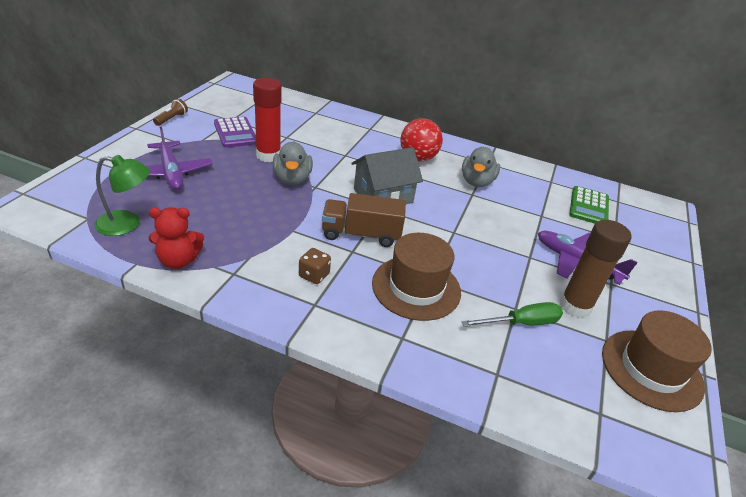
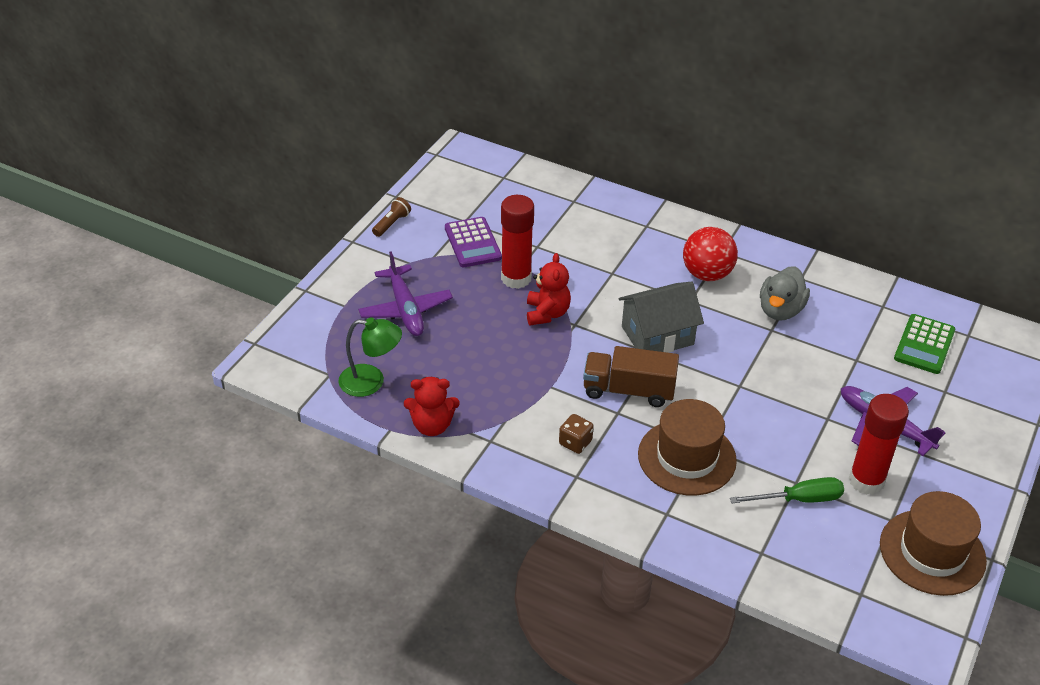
camera: 10 degrees right, 5 degrees up
grey duck [273,141,313,185] -> red teddy bear [527,253,571,325]
brown glue stick [560,220,631,318] -> red glue stick [849,394,909,495]

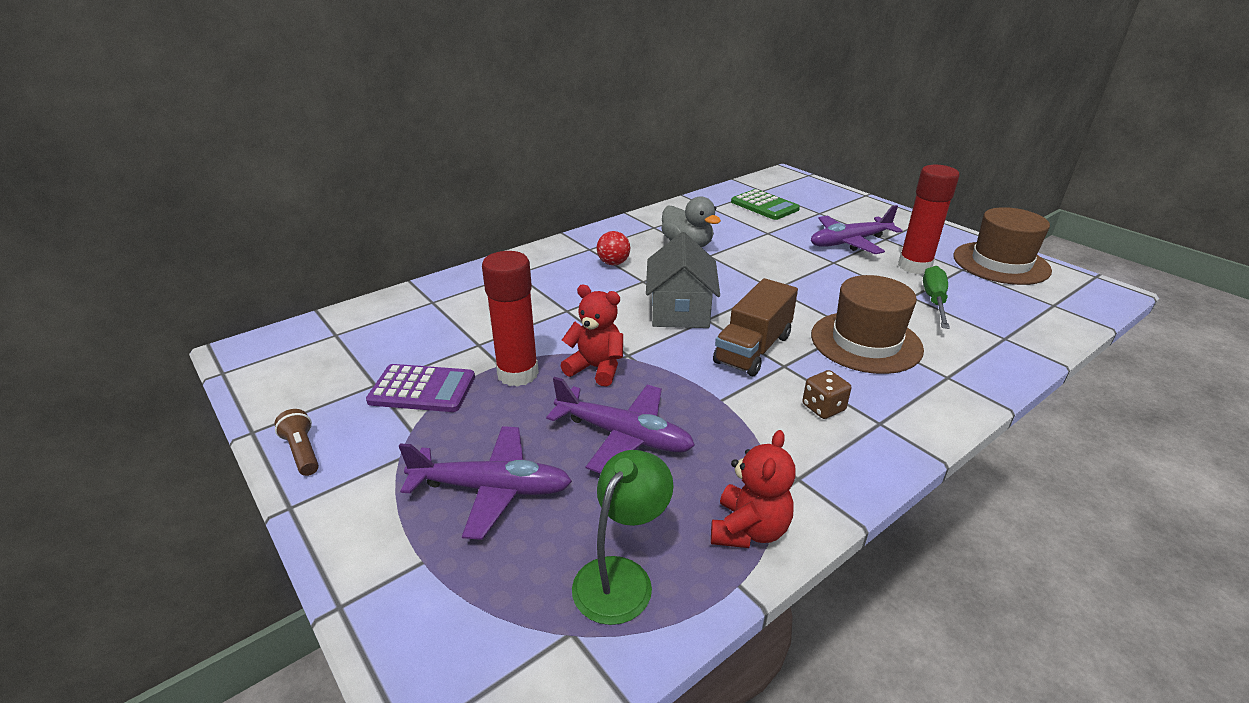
camera: 65 degrees left, 10 degrees down
red ball [683,227,738,281] -> red ball [597,231,630,265], size x0.60
none -> purple plane [546,377,695,474]

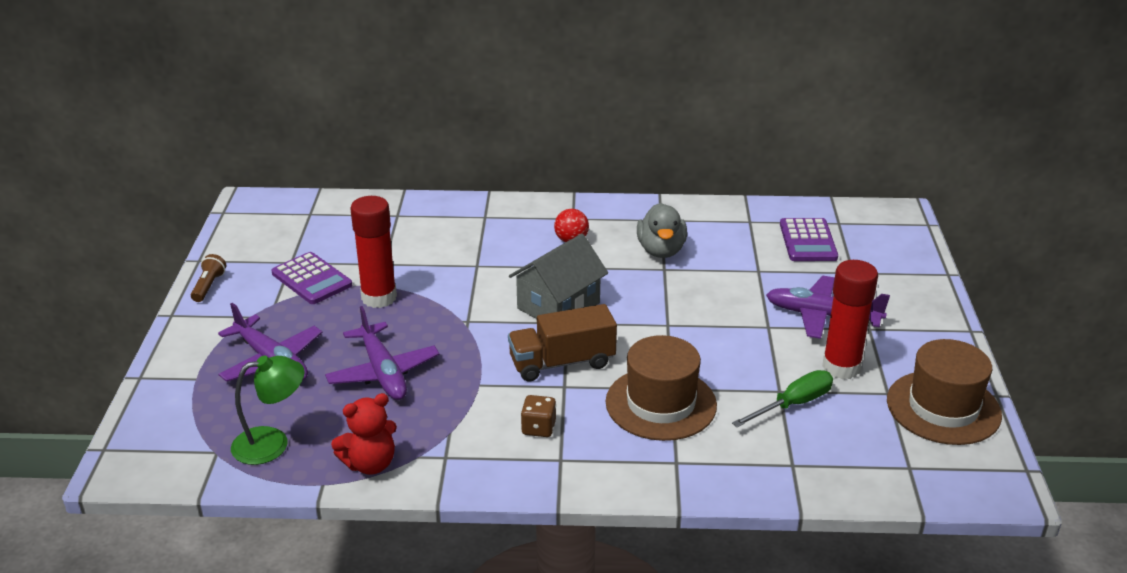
camera: 40 degrees right, 0 degrees up
red teddy bear [560,285,623,386] -> none
green calculator [731,189,800,220] -> purple calculator [780,218,838,261]

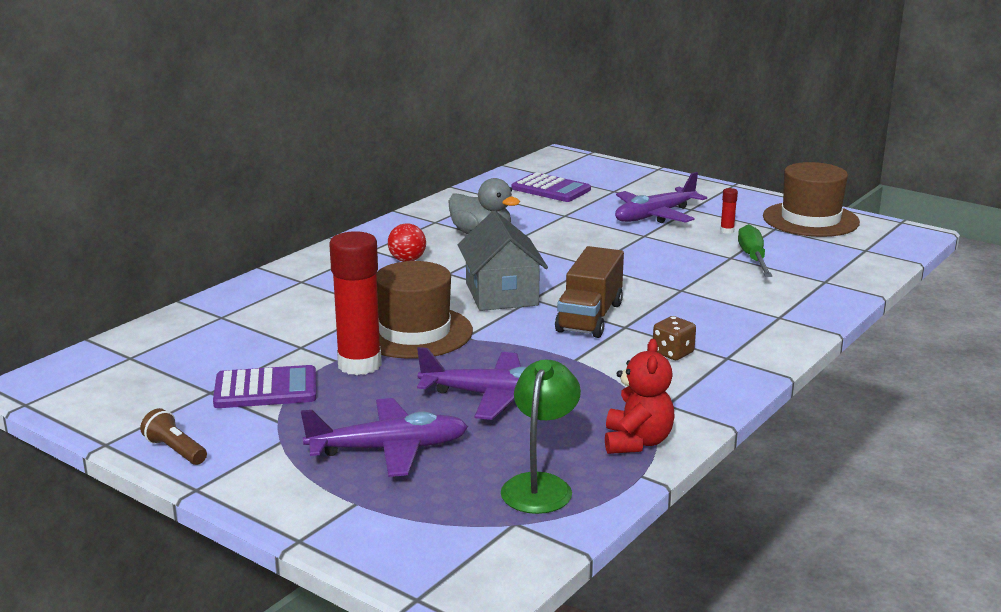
camera: 55 degrees left, 10 degrees down
brown hat [606,335,717,441] -> brown hat moved to [377,261,473,359]
red glue stick [822,260,878,379] -> red glue stick [720,188,738,234], size x0.41

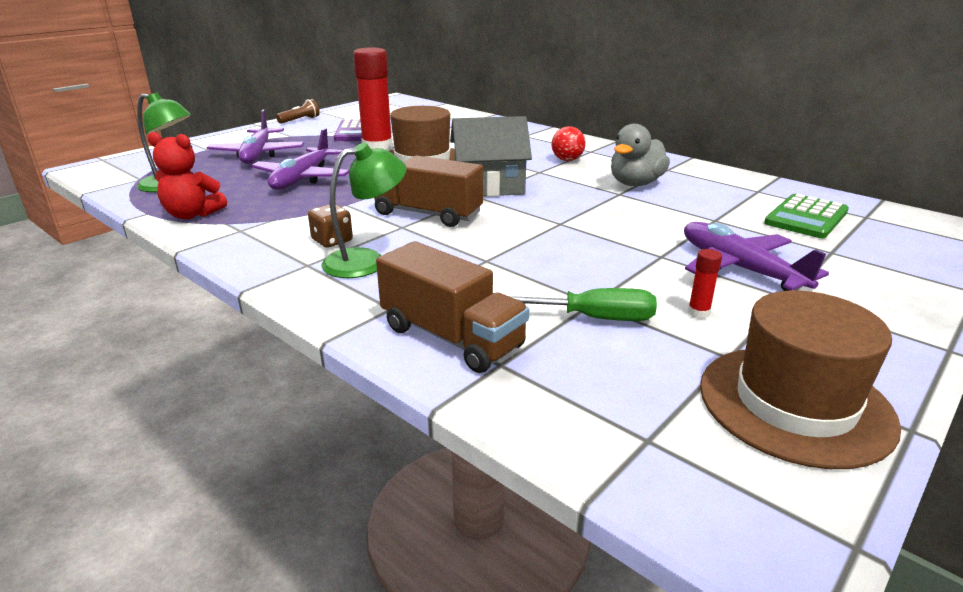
camera: 95 degrees right, 5 degrees up
purple calculator [512,172,591,202] -> green calculator [764,194,849,238]
none -> green lamp [321,143,407,278]
none -> brown truck [376,241,529,373]

